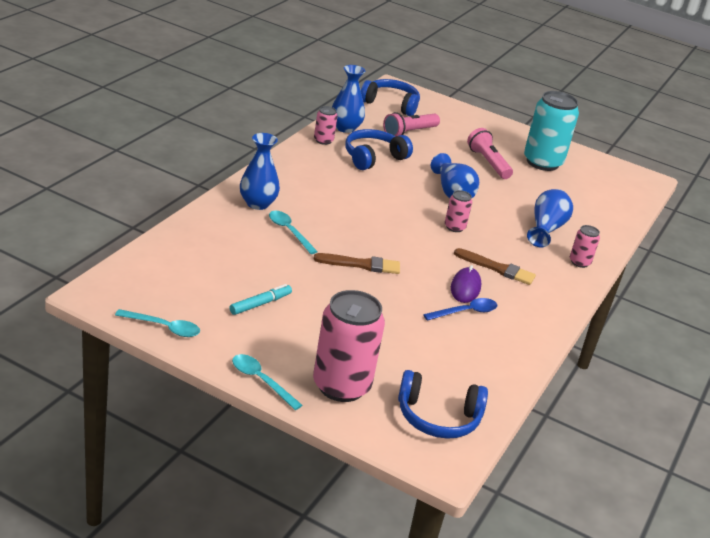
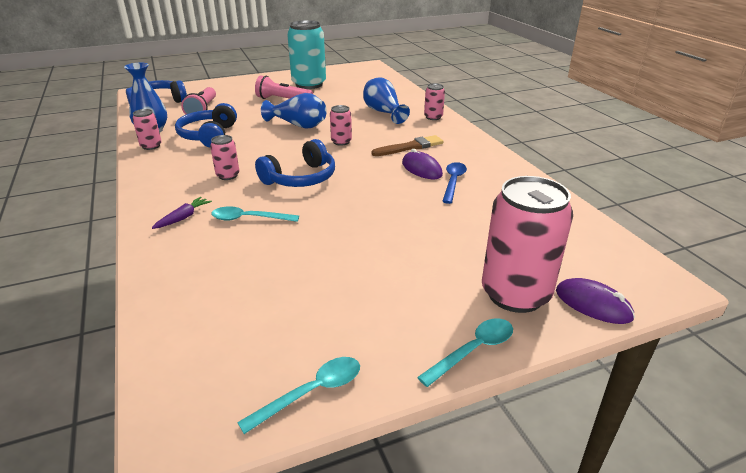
camera: 45 degrees left, 0 degrees up
turquoise marker [230,284,292,315] -> none
turquoise spoon [232,354,303,410] -> turquoise spoon turned 150 degrees clockwise [417,318,513,387]
blue vase [240,133,280,210] -> purple carrot [152,197,212,229]
brown brush [314,253,400,274] -> none
blue headphones [398,370,488,439] -> blue headphones moved to [255,139,335,187]
none -> pink can [210,135,239,180]
none -> purple mouse [556,278,635,324]

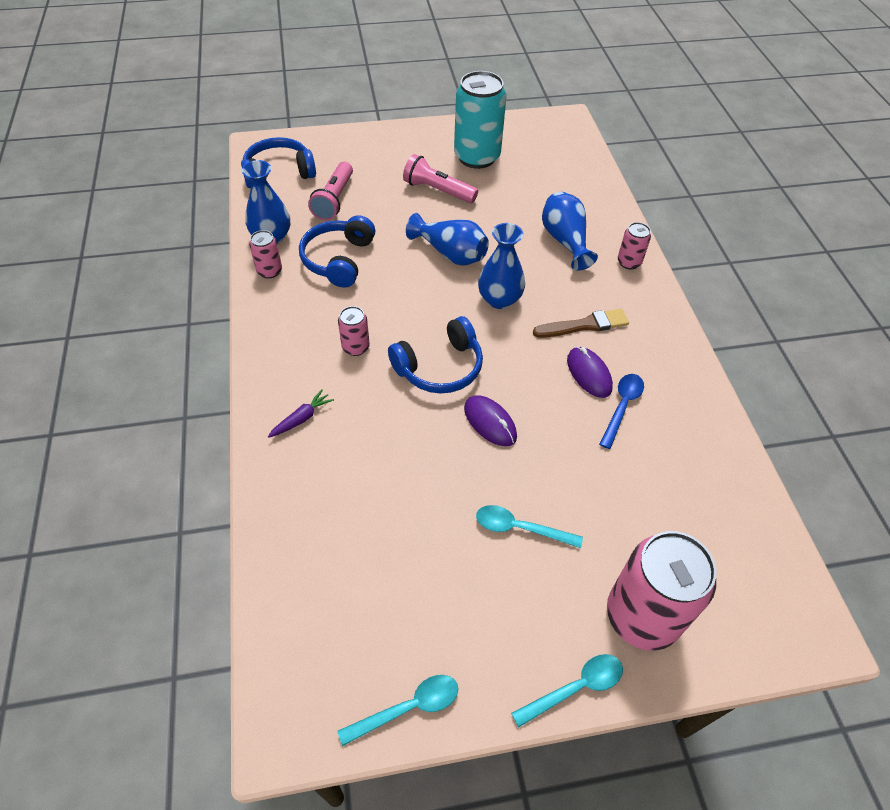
camera: 10 degrees right, 20 degrees up
turquoise spoon [211,206,299,222] -> turquoise spoon moved to [476,505,583,548]
pink can [330,105,352,146] -> blue vase [478,223,525,309]
purple mouse [556,278,635,324] -> purple mouse moved to [464,395,517,446]

